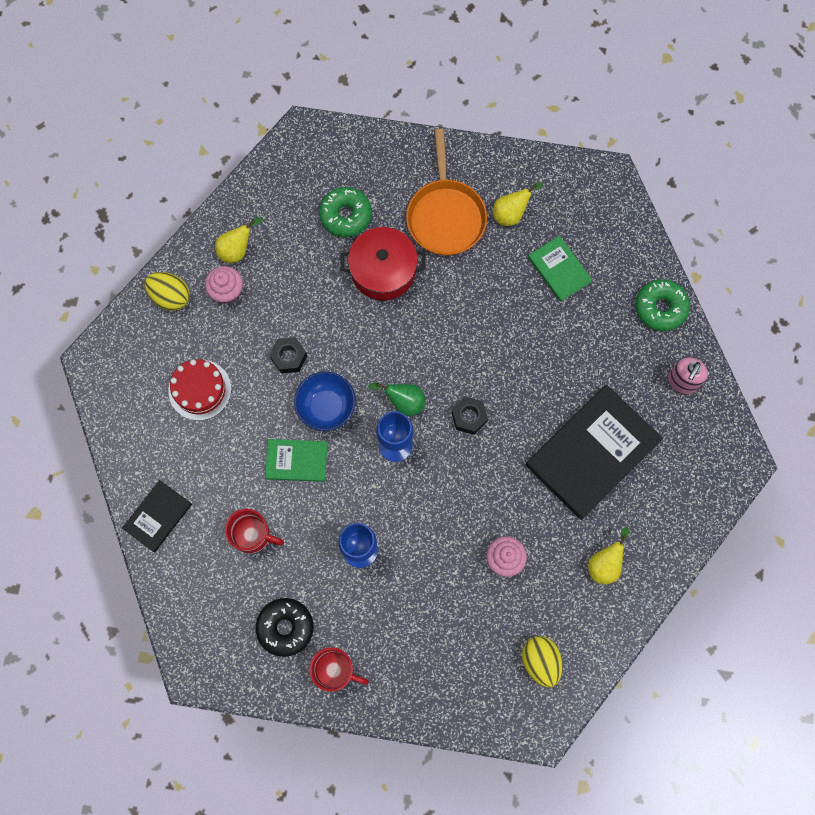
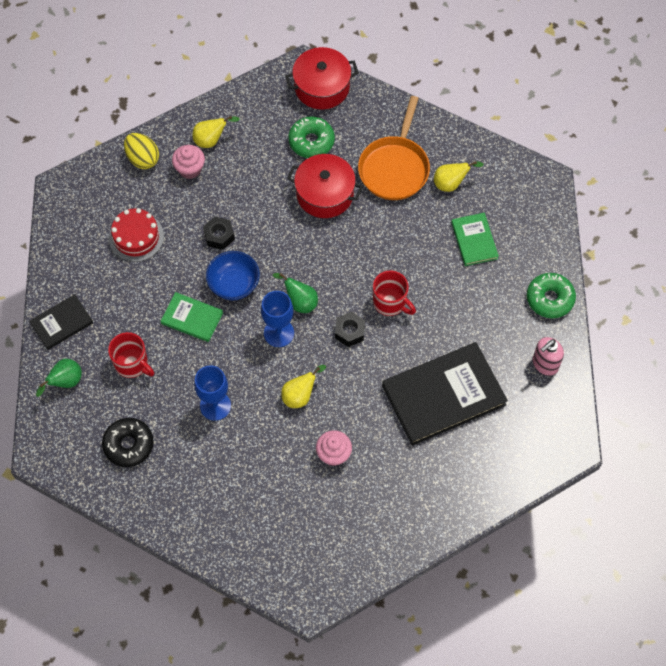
camera: 20 degrees right, 10 degrees down
red mug [310,647,369,692] -> red mug moved to [373,270,416,316]
yellow egg [522,636,563,688] -> none
yellow pear [588,527,629,584] -> yellow pear moved to [281,365,326,408]
none -> green pear [36,359,82,397]
none -> red pot [285,47,358,109]

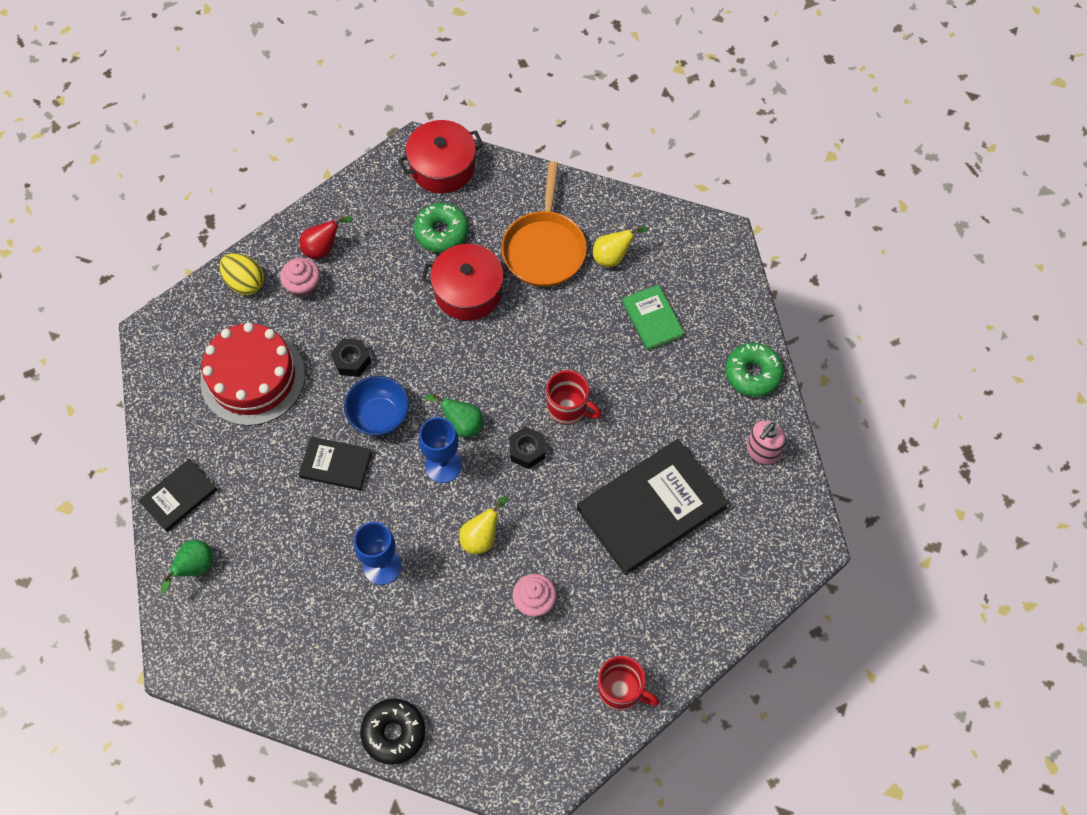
camera: 10 degrees left, 0 degrees up
black donut [102,418,154,467] -> black donut moved to [360,698,425,765]
red mug [108,332,154,378] -> red mug moved to [598,656,659,711]
red cake [109,208,164,262] -> red cake [200,322,305,426], size x1.57
green book [161,292,223,342] -> black book [299,437,372,490]
yellow pear [192,116,240,148] -> red pear [300,216,353,259]

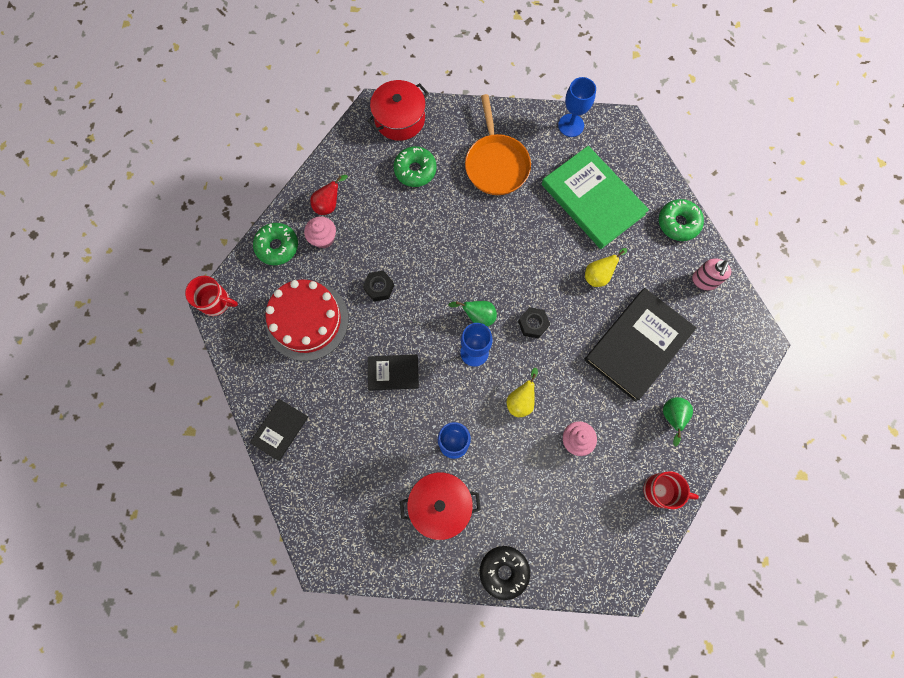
camera: 15 degrees left, 10 degrees up
green pear [161,540,213,594] -> green pear moved to [663,397,693,447]
yellow egg [220,253,264,295] -> green donut [253,223,298,265]
blue bowl [344,376,409,436] -> none
red pot [422,244,513,321] -> red pot moved to [400,472,481,540]
red mug [546,370,602,424] -> red mug moved to [185,276,238,316]
yellow pear [593,226,648,267] -> yellow pear moved to [585,248,627,287]
green book [622,285,685,351] -> green book [542,146,649,249], size x1.94
none -> blue goblet [558,77,596,137]

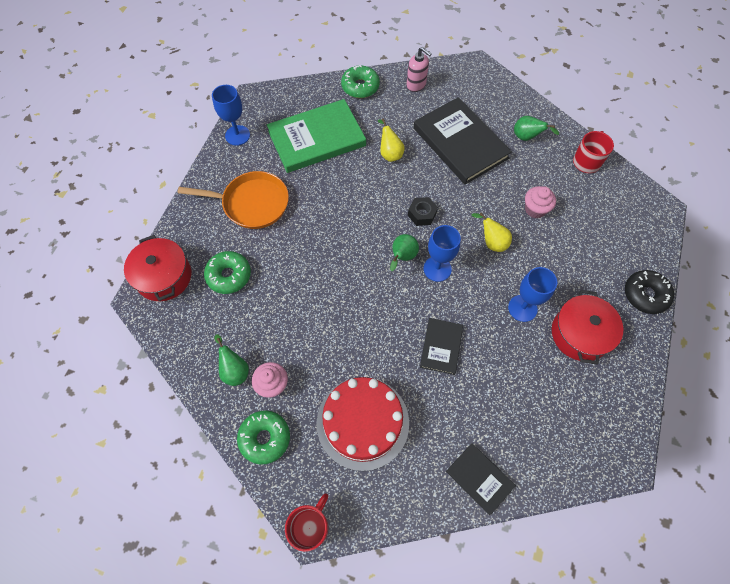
camera: 75 degrees left, 10 degrees down
red pear [310,175,348,215] -> green pear [214,334,249,386]
black nut [363,270,394,301] -> none

